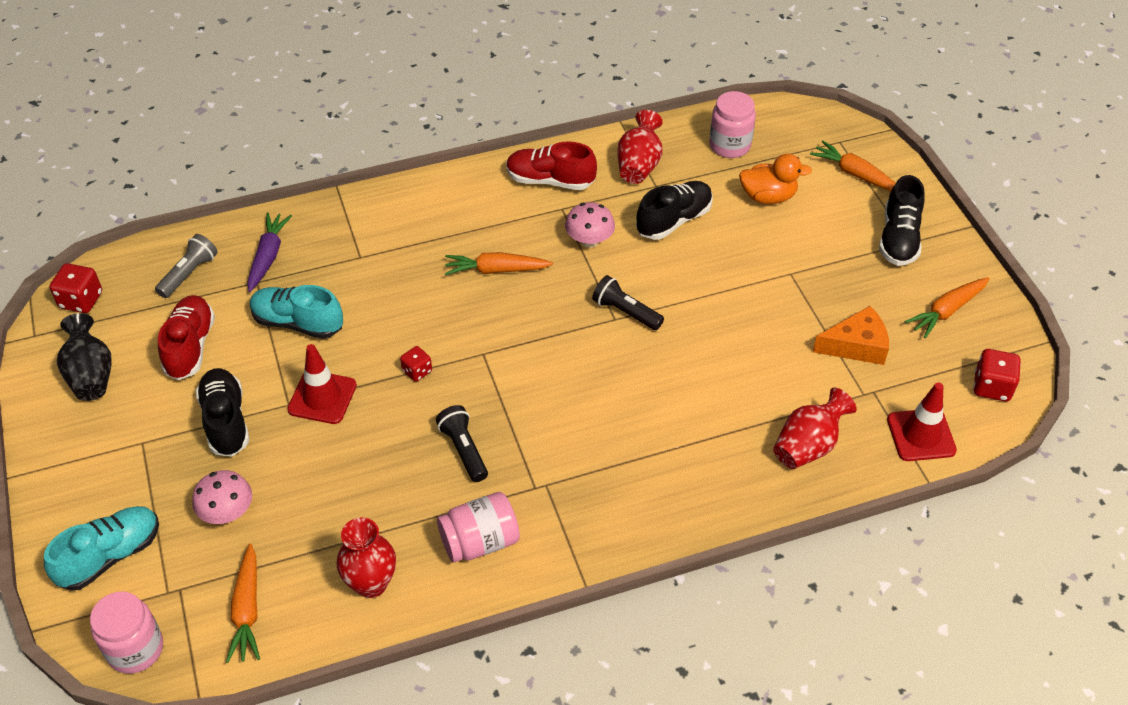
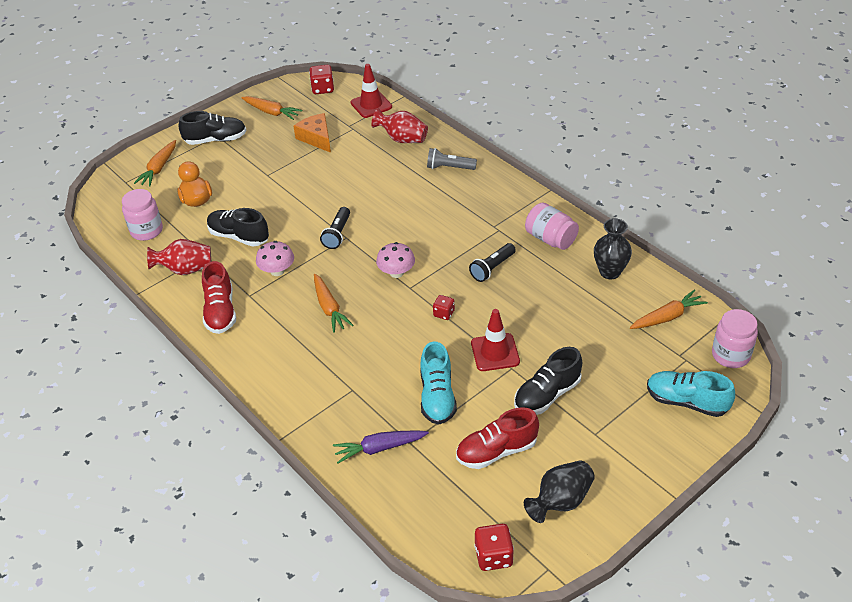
camera: 110 degrees left, 5 degrees down
grey flashlight [155,234,218,298] -> grey flashlight moved to [427,148,477,170]
pink mushroom [192,470,252,524] -> pink mushroom moved to [376,242,415,278]
red vase [336,517,396,598] -> black vase [594,218,632,279]

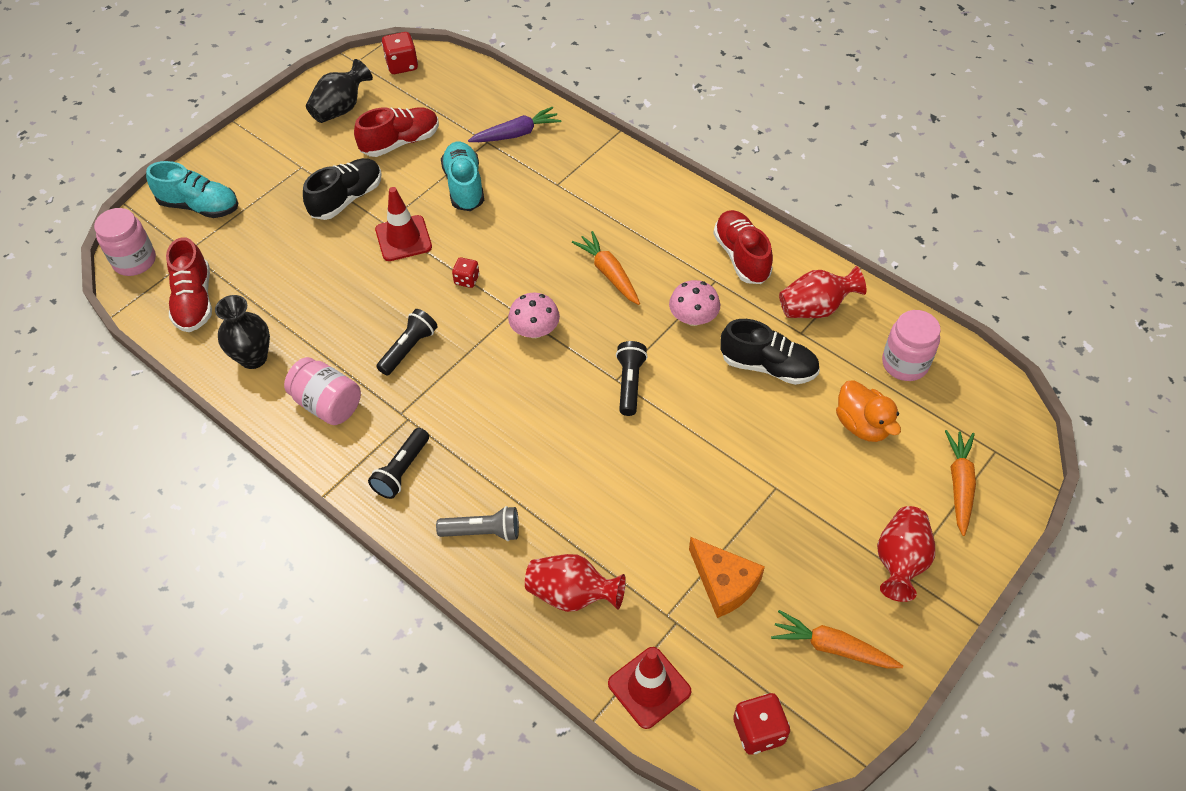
camera: 170 degrees right, 10 degrees up
black shoe [179,111,247,145] -> red vase [877,506,935,602]
orange carrot [630,290,708,329] -> red shoe [166,237,212,332]
none -> black flashlight [368,428,429,499]

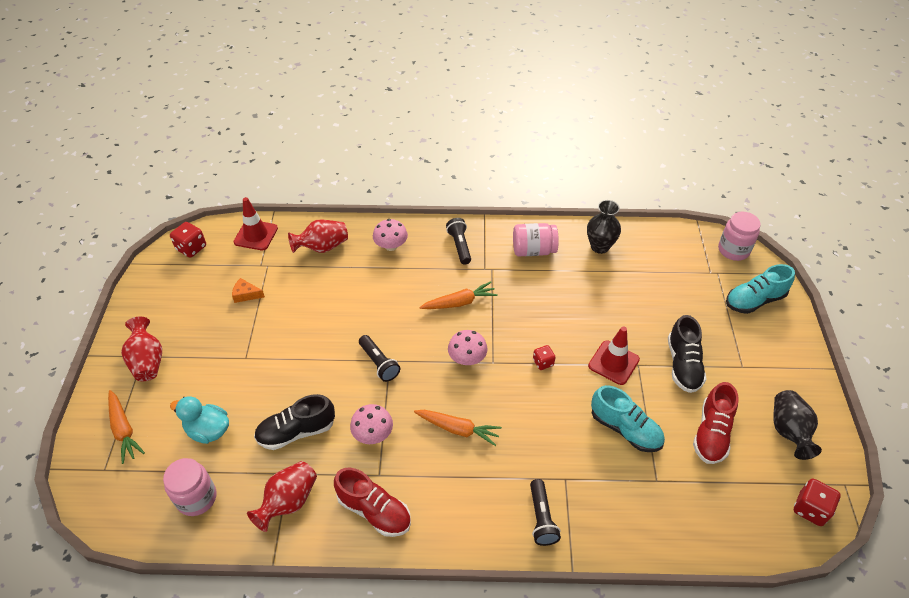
camera: 140 degrees right, 5 degrees down
red shoe [166,237,212,332] -> none
black flashlight [376,309,438,376] -> black flashlight moved to [530,479,561,546]
grey flashlight [436,506,519,541] -> pink mushroom [373,219,408,251]
purple carrot [468,107,561,142] -> none
orange cheese [689,537,765,618] -> orange cheese [232,278,265,303], size x0.61
orange carrot [771,610,903,669] -> orange carrot moved to [420,282,498,309]
orange duck [836,380,901,442] -> turquoise duck [170,396,229,444]

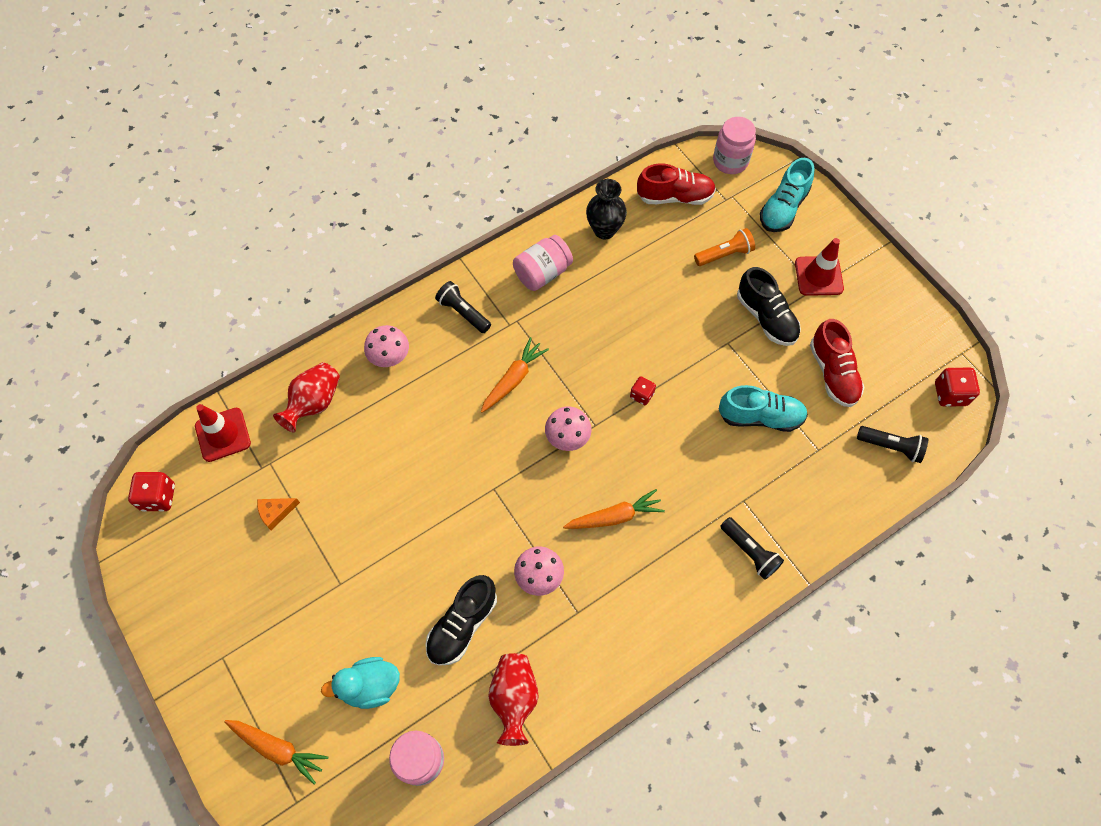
camera: 35 degrees left, 15 degrees up
red vase [121,317,162,381] -> none
red shoe [334,468,411,537] -> red shoe moved to [637,163,716,205]
black flashlight [359,335,400,382] -> black flashlight moved to [857,426,928,463]
red traffic cone [588,326,640,385] -> red traffic cone moved to [795,238,844,296]
black vase [773,390,822,460] -> none
none -> orange flashlight [694,228,755,266]

